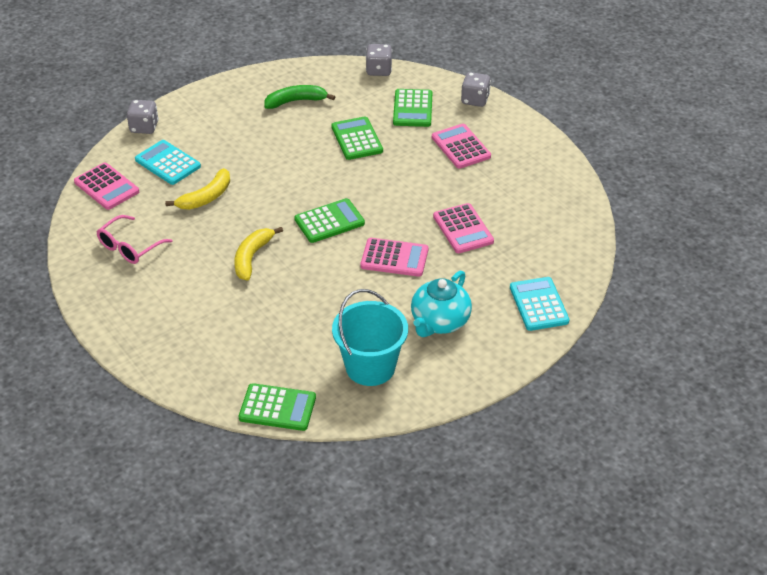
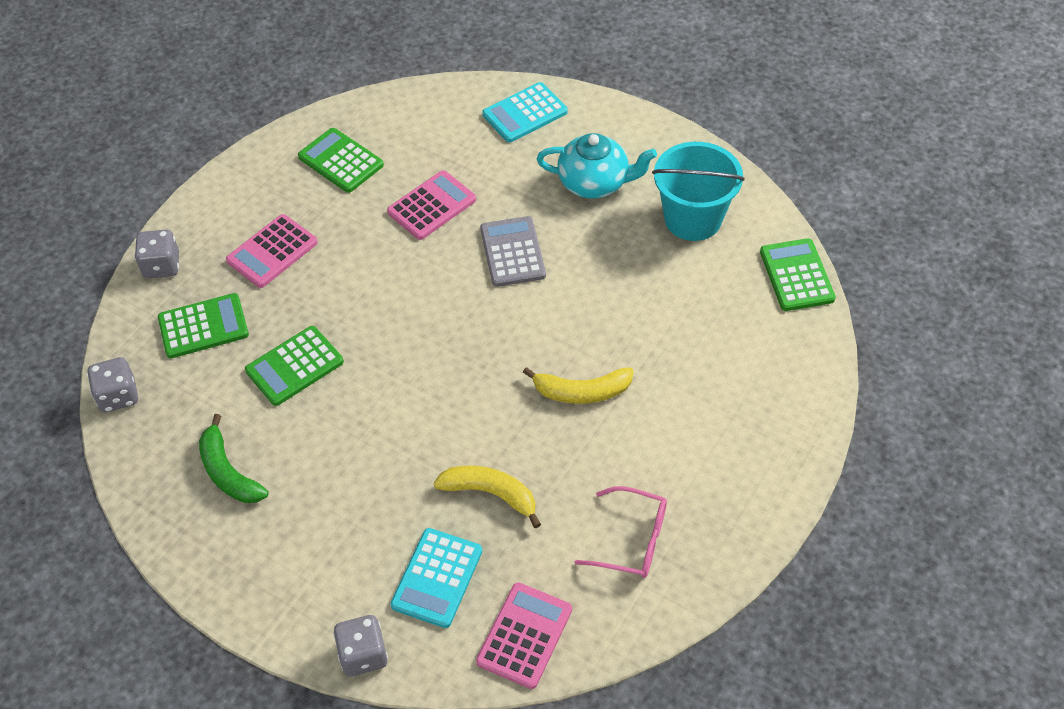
camera: 110 degrees left, 10 degrees up
green calculator [294,198,365,243] -> green calculator moved to [298,128,384,193]
pink calculator [360,238,428,277] -> grey calculator [480,216,546,287]

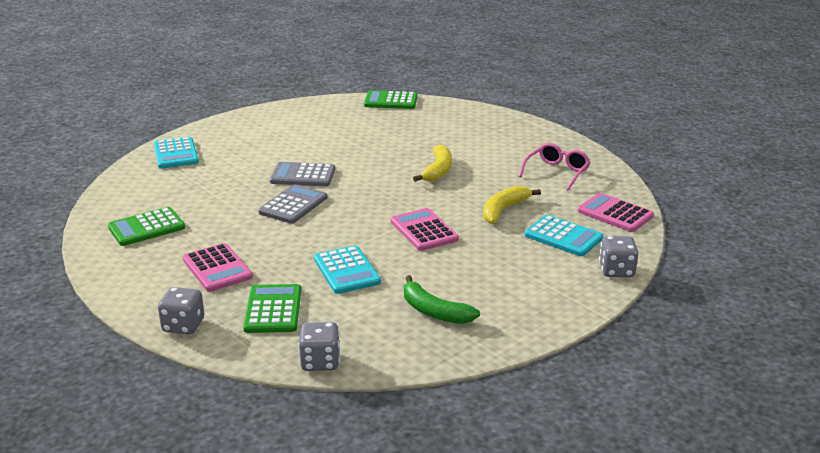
camera: 75 degrees left, 25 degrees down
green banana [199,414,269,503] -> green banana turned 60 degrees clockwise [404,275,480,324]
green calculator [245,326,344,406] -> turquoise calculator [314,246,381,294]
pink calculator [387,170,476,240] -> pink calculator moved to [391,208,459,251]
turquoise teapot [537,133,657,199] -> none
turquoise bucket [652,142,745,241] -> none
none -> grey calculator [258,184,327,224]

